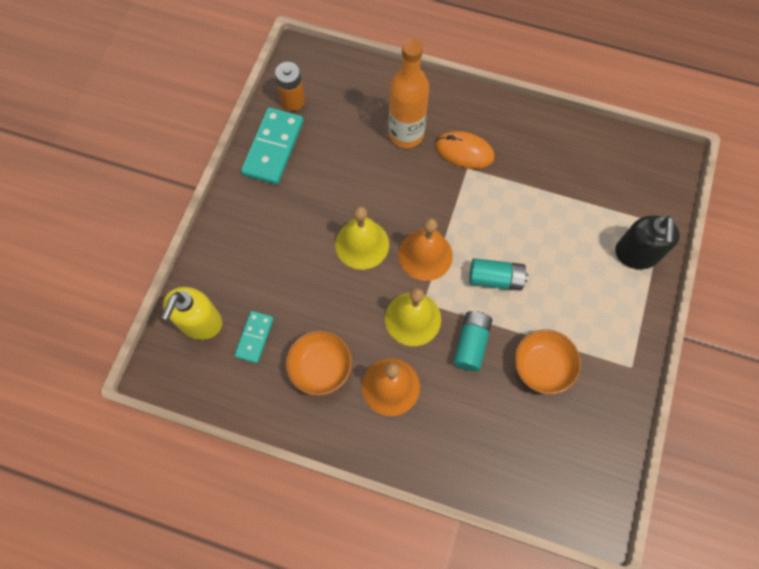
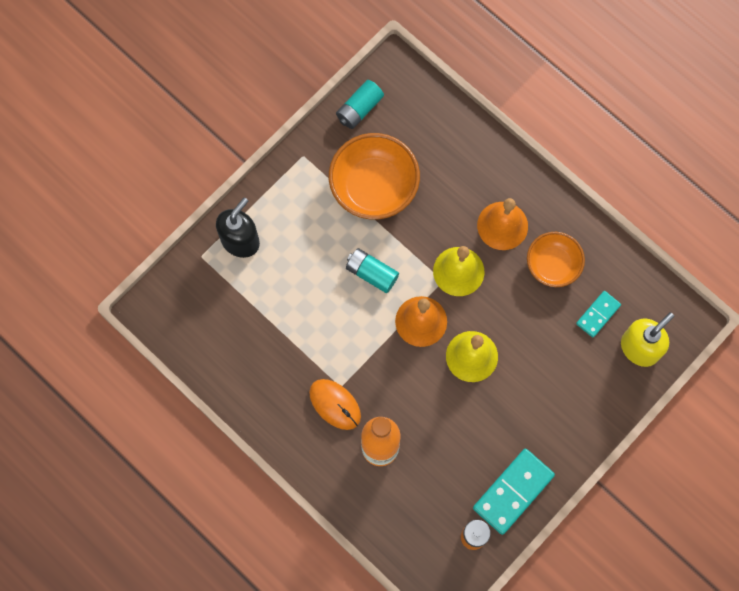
camera: 155 degrees left, 5 degrees up
turquoise battery [453,311,492,371] -> turquoise battery moved to [336,80,384,129]
orange bowl [514,329,581,395] -> orange bowl [329,133,420,220], size x1.59

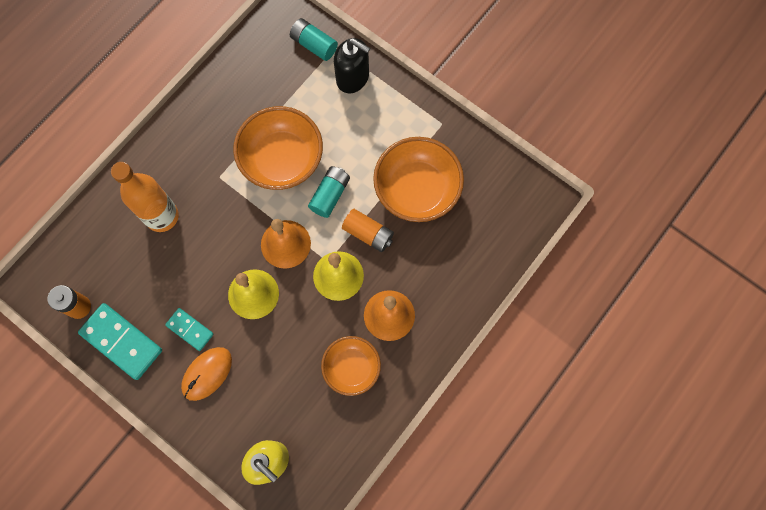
camera: 85 degrees right, 0 degrees up
orange mouse [309,379,361,430] -> orange mouse moved to [181,347,232,401]
turquoise battery [336,80,384,129] -> turquoise battery moved to [290,18,338,61]
turquoise domino [576,291,621,337] -> turquoise domino moved to [165,308,213,351]
none -> orange bowl [233,106,323,190]
none -> orange battery [342,209,394,252]

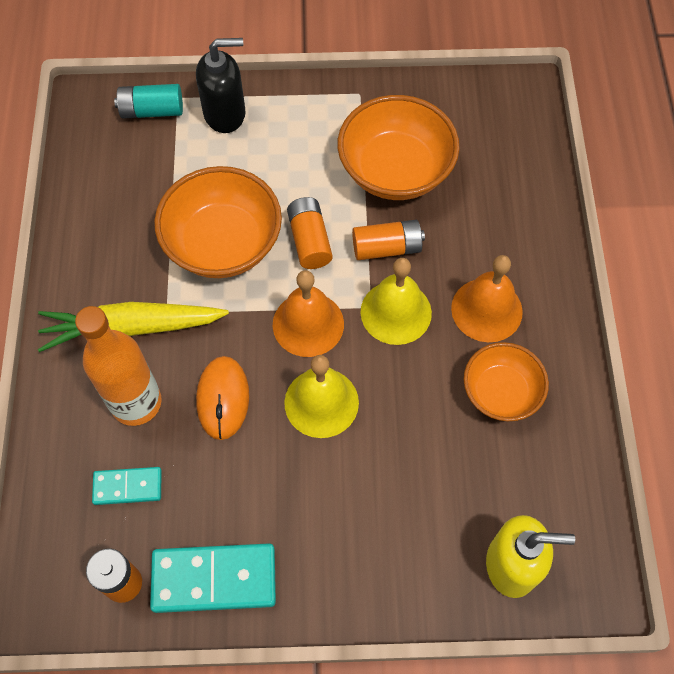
camera: 40 degrees left, 10 degrees down
turquoise domino [165,308,213,351] -> turquoise domino moved to [92,467,161,505]
orange mouse [181,347,232,401] -> orange mouse moved to [196,356,249,440]
turquoise battery [308,166,350,218] -> orange battery [287,197,333,269]
none -> yellow carrot [38,302,229,352]

